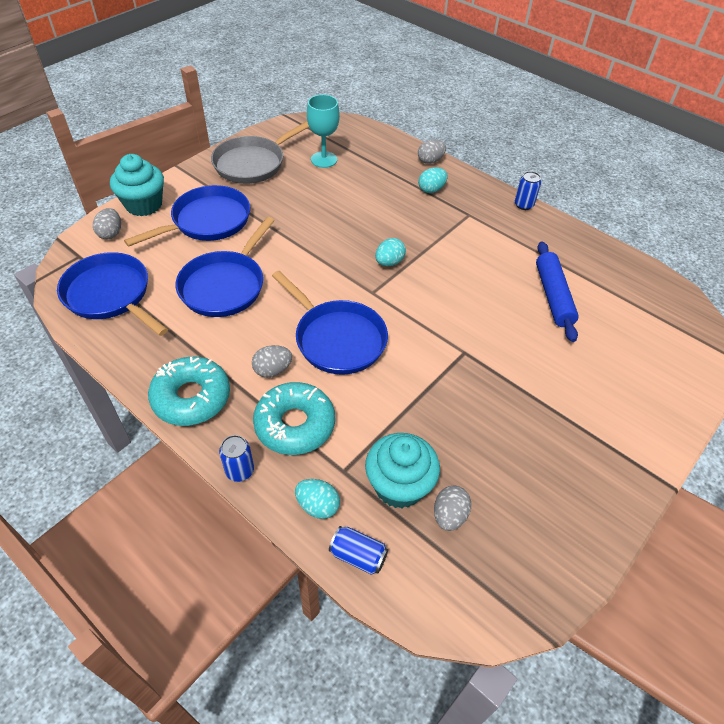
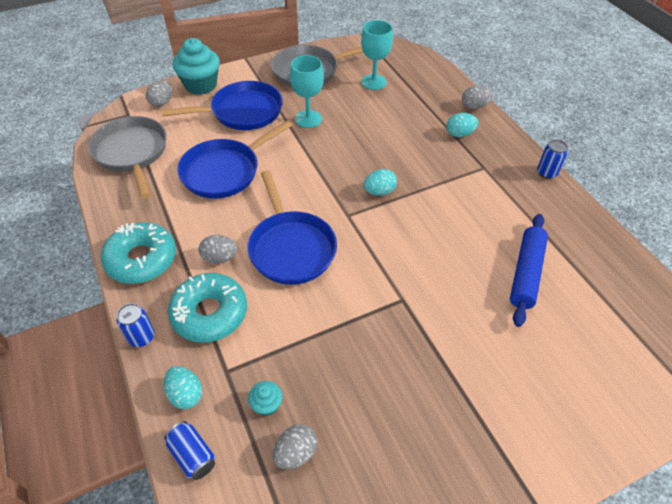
camera: 25 degrees right, 0 degrees up
blue pan [57,252,168,336] -> grey pan [88,116,167,199]
turquoise cupcake [365,433,440,508] -> turquoise cupcake [248,381,283,416], size x0.47
none -> turquoise goblet [290,55,324,128]

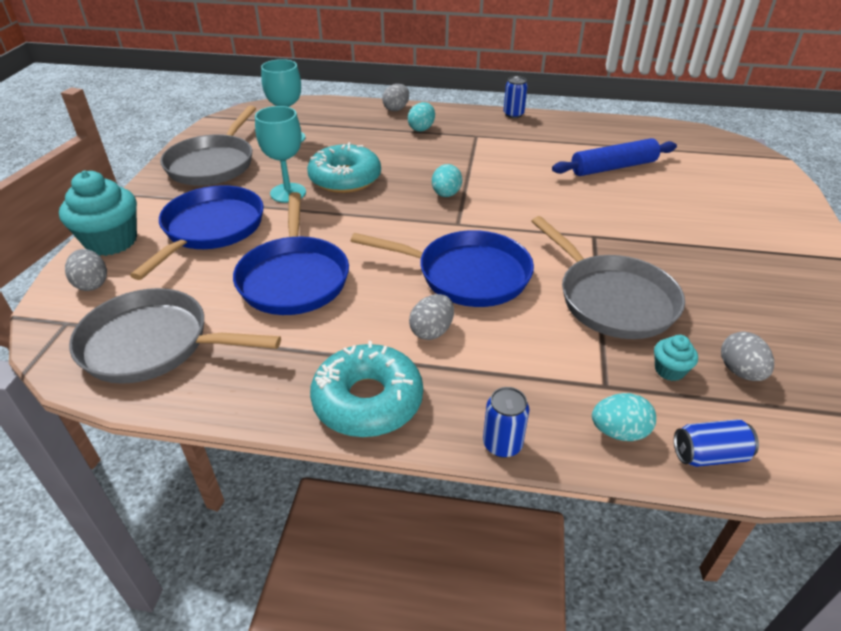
camera: 55 degrees left, 10 degrees down
turquoise donut [168,273,247,343] -> turquoise donut moved to [307,142,381,193]
blue rolling pin [510,214,548,327] -> blue rolling pin turned 75 degrees counterclockwise [552,138,677,176]
none -> grey pan [531,216,685,339]

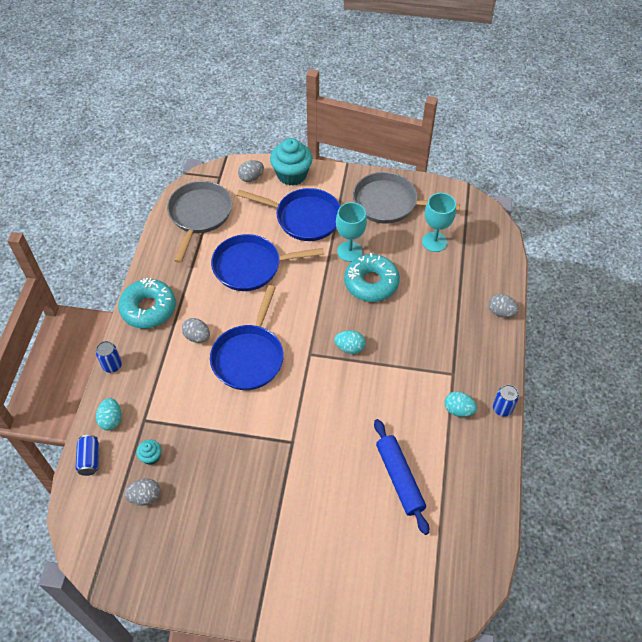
camera: 90 degrees right, 15 degrees up
turquoise egg [408,102,435,131] -> turquoise egg moved to [444,391,477,417]
grey pan [531,216,685,339] -> none

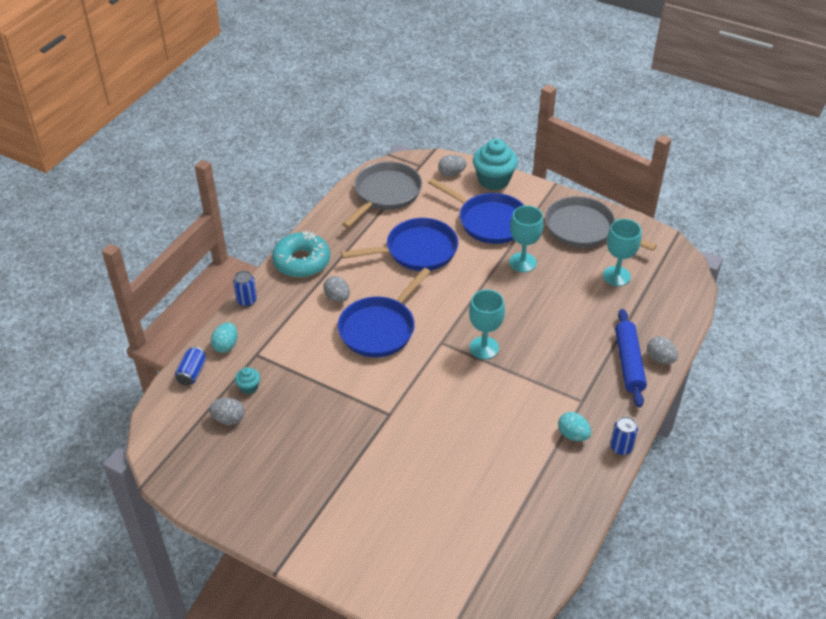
camera: 20 degrees right, 10 degrees down
blue pan [211,234,324,291] -> blue pan turned 150 degrees clockwise [341,218,458,271]
turquoise egg [334,330,365,354] -> turquoise goblet [469,290,505,359]
turquoise donut [344,253,400,302] -> none
blue rolling pin [374,419,429,535] -> blue rolling pin moved to [615,309,647,407]

